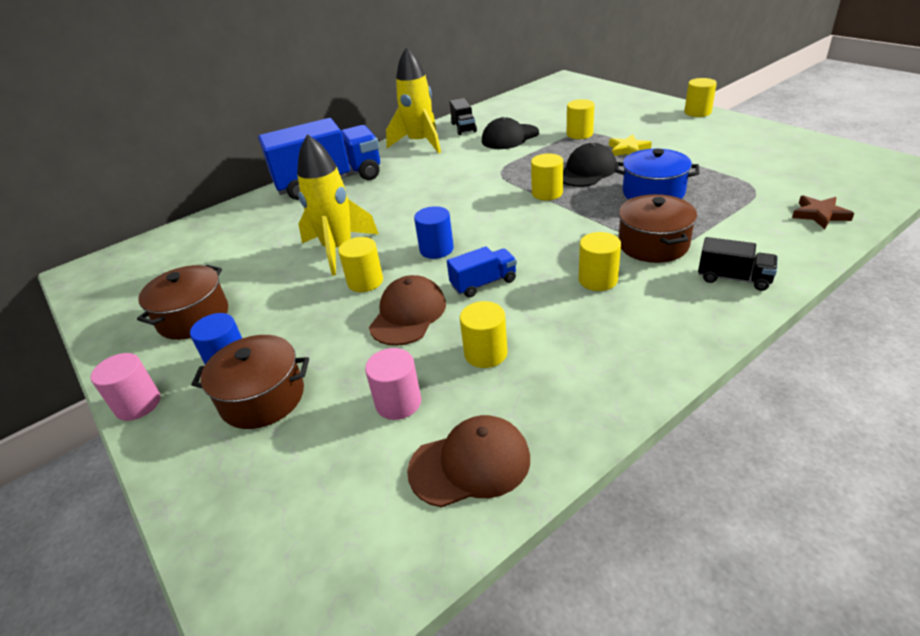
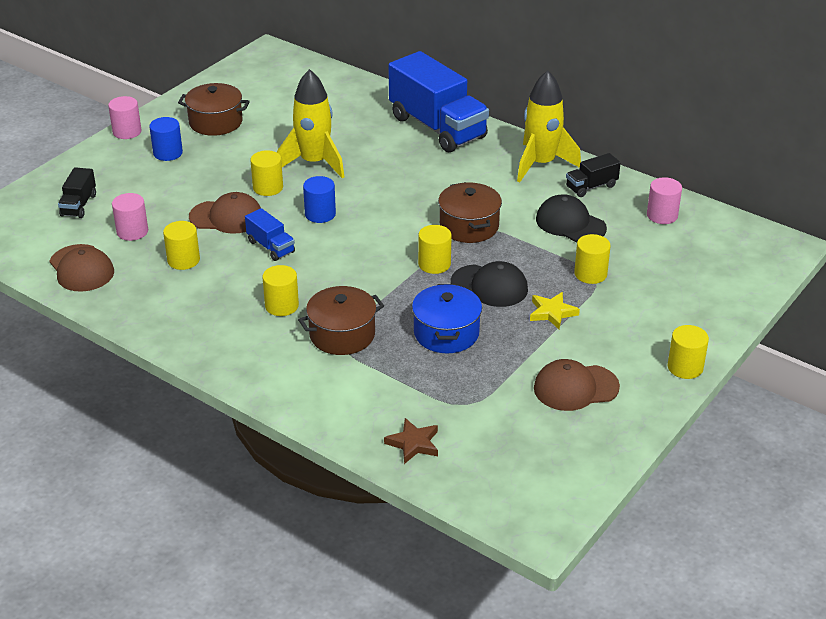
camera: 70 degrees right, 0 degrees up
brown pot [191,335,309,429] -> brown pot moved to [438,182,502,243]
black truck [698,237,778,291] -> black truck moved to [58,167,96,218]
none -> brown cap [534,359,620,411]
none -> pink cylinder [647,177,682,224]

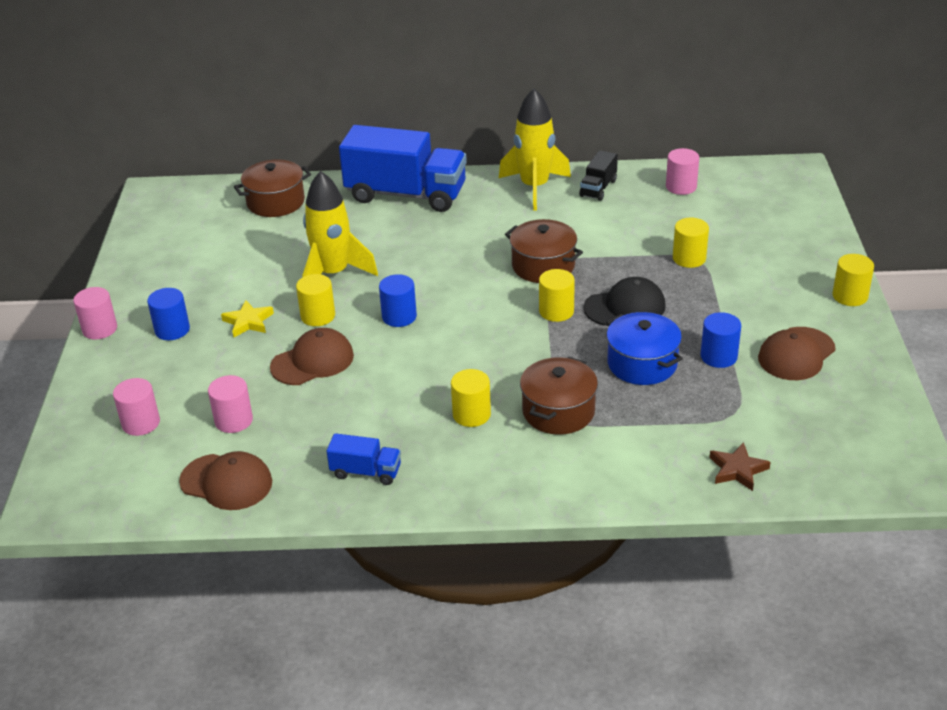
camera: 35 degrees left, 0 degrees up
black truck [58,167,96,218] -> pink cylinder [113,378,160,436]
yellow cylinder [163,221,200,270] -> none
brown pot [178,83,250,136] -> brown pot moved to [234,159,311,217]
blue truck [245,208,295,261] -> blue truck moved to [327,433,401,485]
yellow star [530,292,580,329] -> yellow star moved to [221,300,274,337]
black cap [536,194,607,242] -> none
none -> blue cylinder [701,312,741,368]

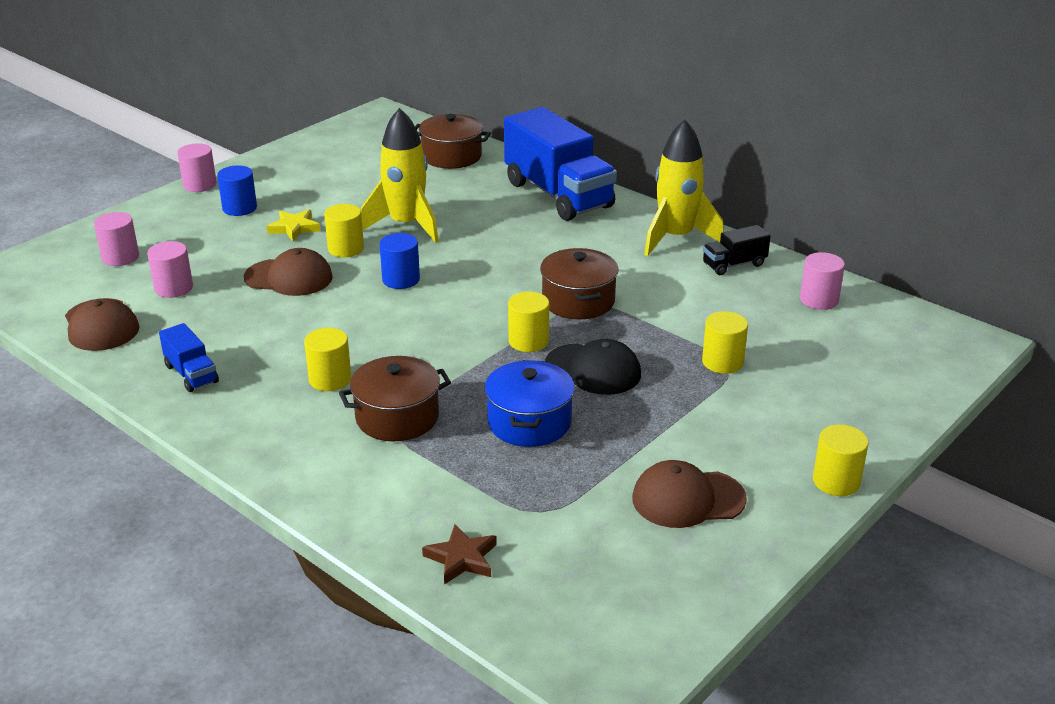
camera: 40 degrees right, 5 degrees down
blue cylinder [701,312,741,368] -> none

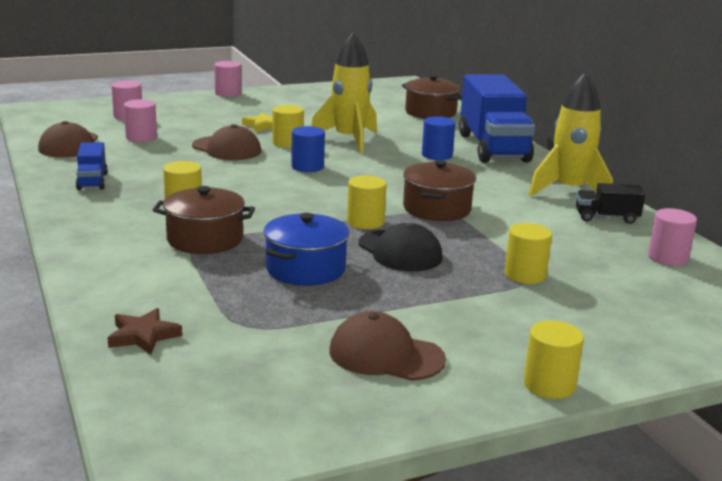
camera: 25 degrees right, 10 degrees down
blue cylinder [217,165,257,216] -> blue cylinder moved to [422,116,455,160]

